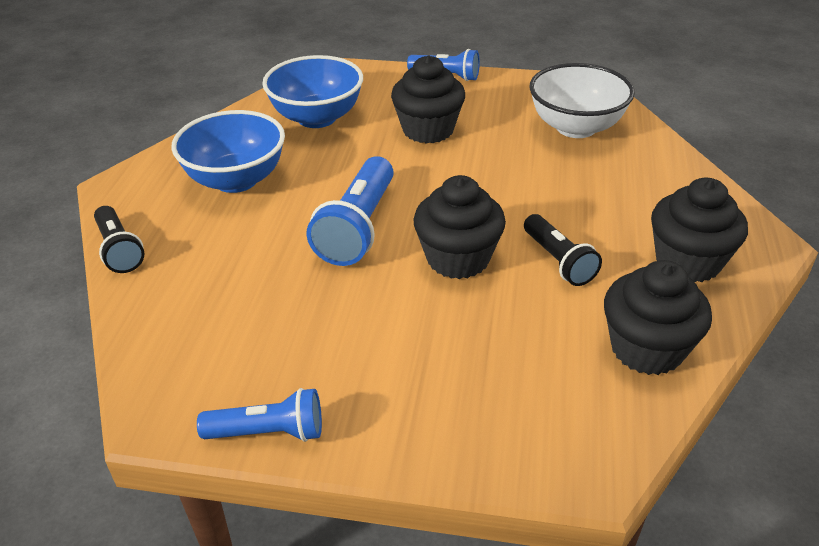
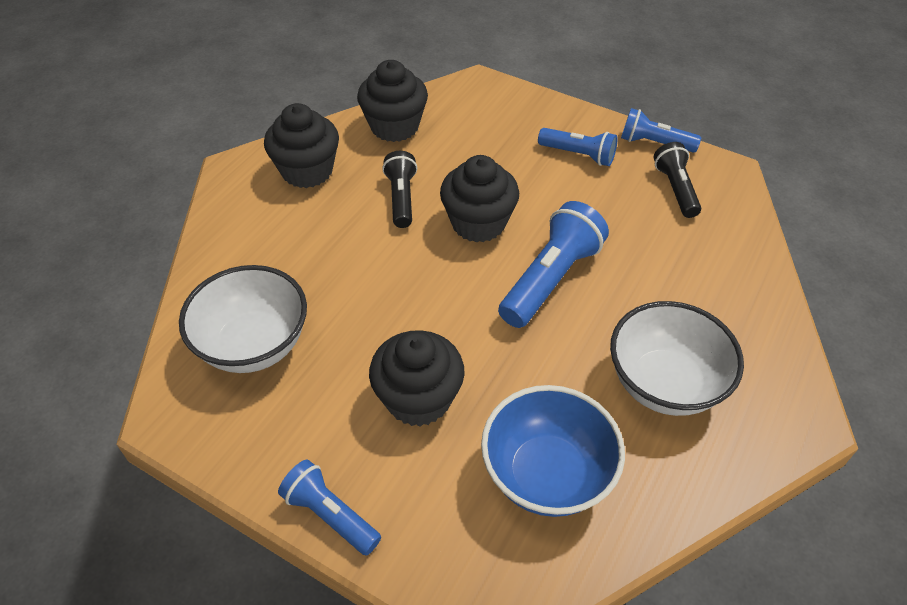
camera: 160 degrees left, 10 degrees up
black flashlight [94,206,144,273] -> black flashlight moved to [654,142,701,218]
blue bowl [171,110,285,193] -> white bowl [610,301,744,416]
none -> blue flashlight [538,128,618,166]

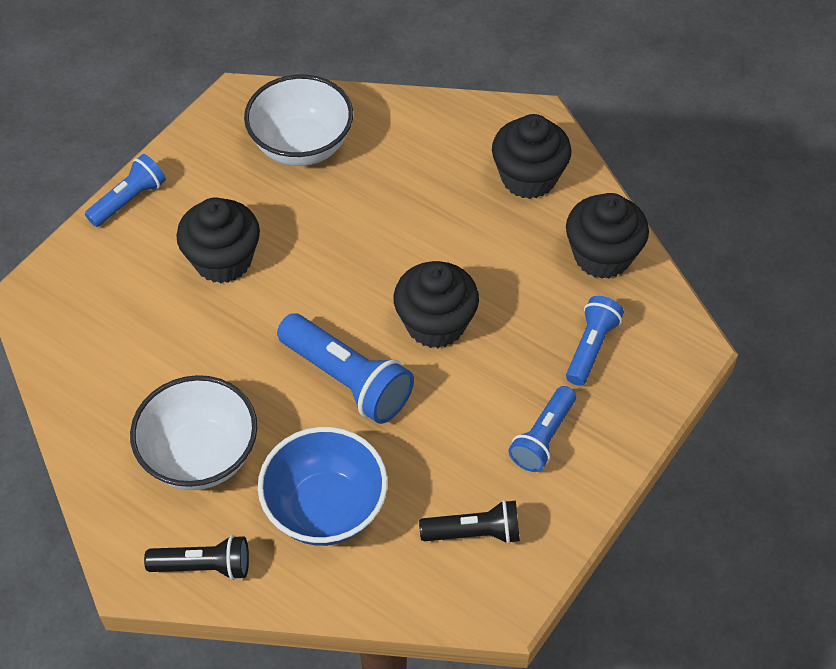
camera: 95 degrees right, 5 degrees up
black flashlight [382,151,417,228] -> black flashlight moved to [144,535,249,580]
blue bowl [481,385,625,517] -> blue bowl moved to [258,427,388,546]
blue flashlight [621,108,701,153] -> blue flashlight moved to [566,296,624,386]

